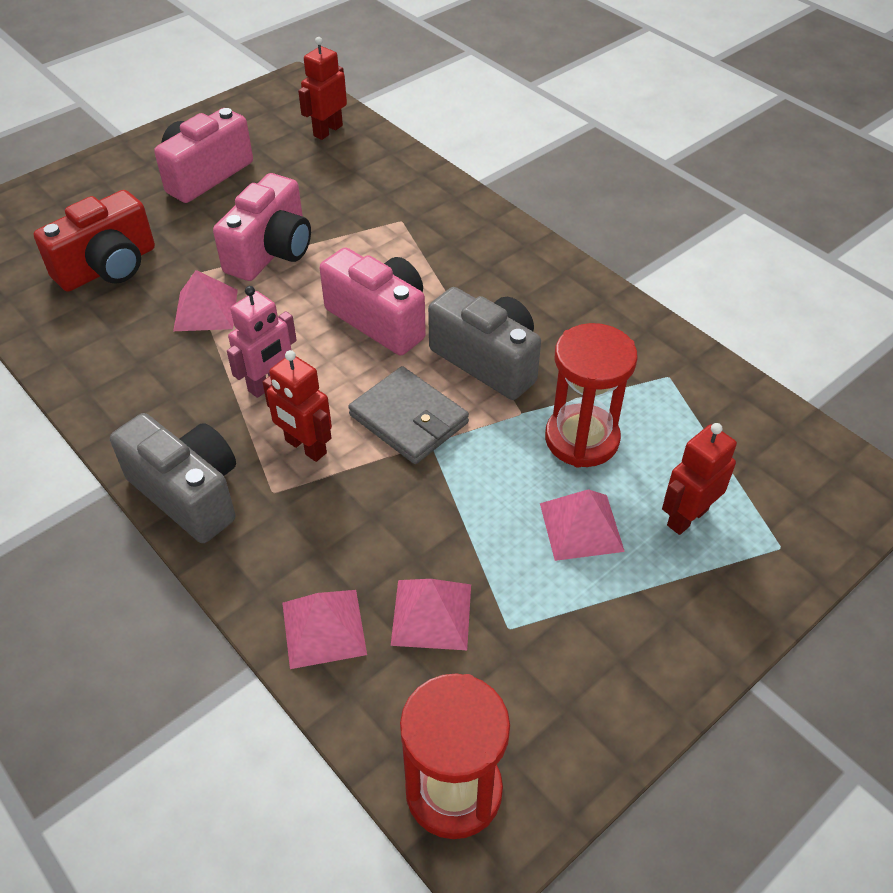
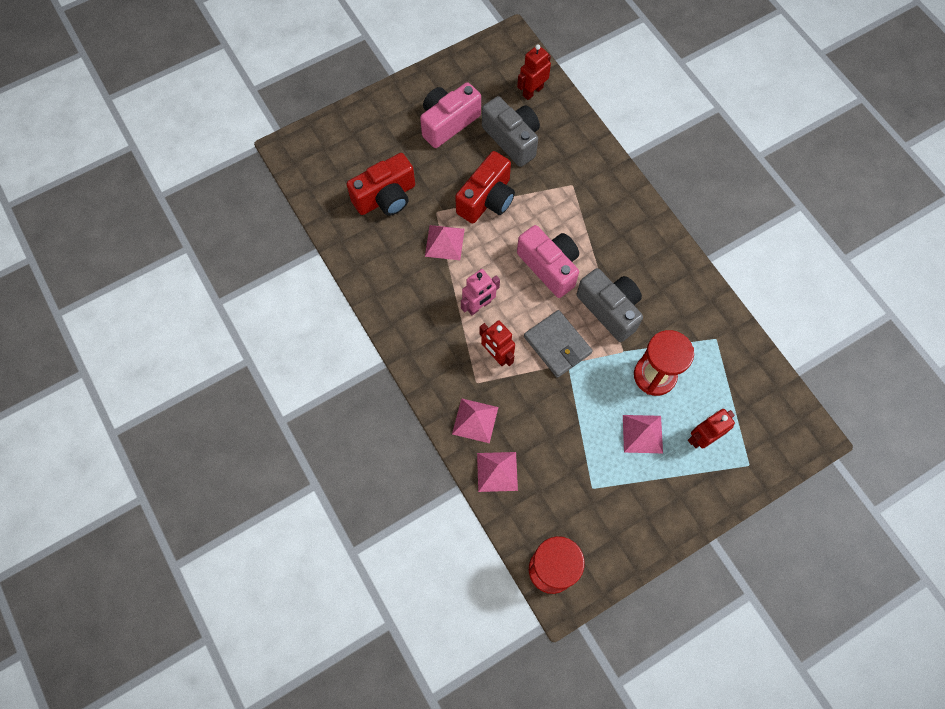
camera: 10 degrees right, 20 degrees up
grey camera [110,413,236,543] -> grey camera moved to [482,96,540,167]
pink camera [213,173,311,281] -> red camera [455,151,515,224]
pink pyramid [391,579,471,650] -> pink pyramid moved to [452,398,498,443]

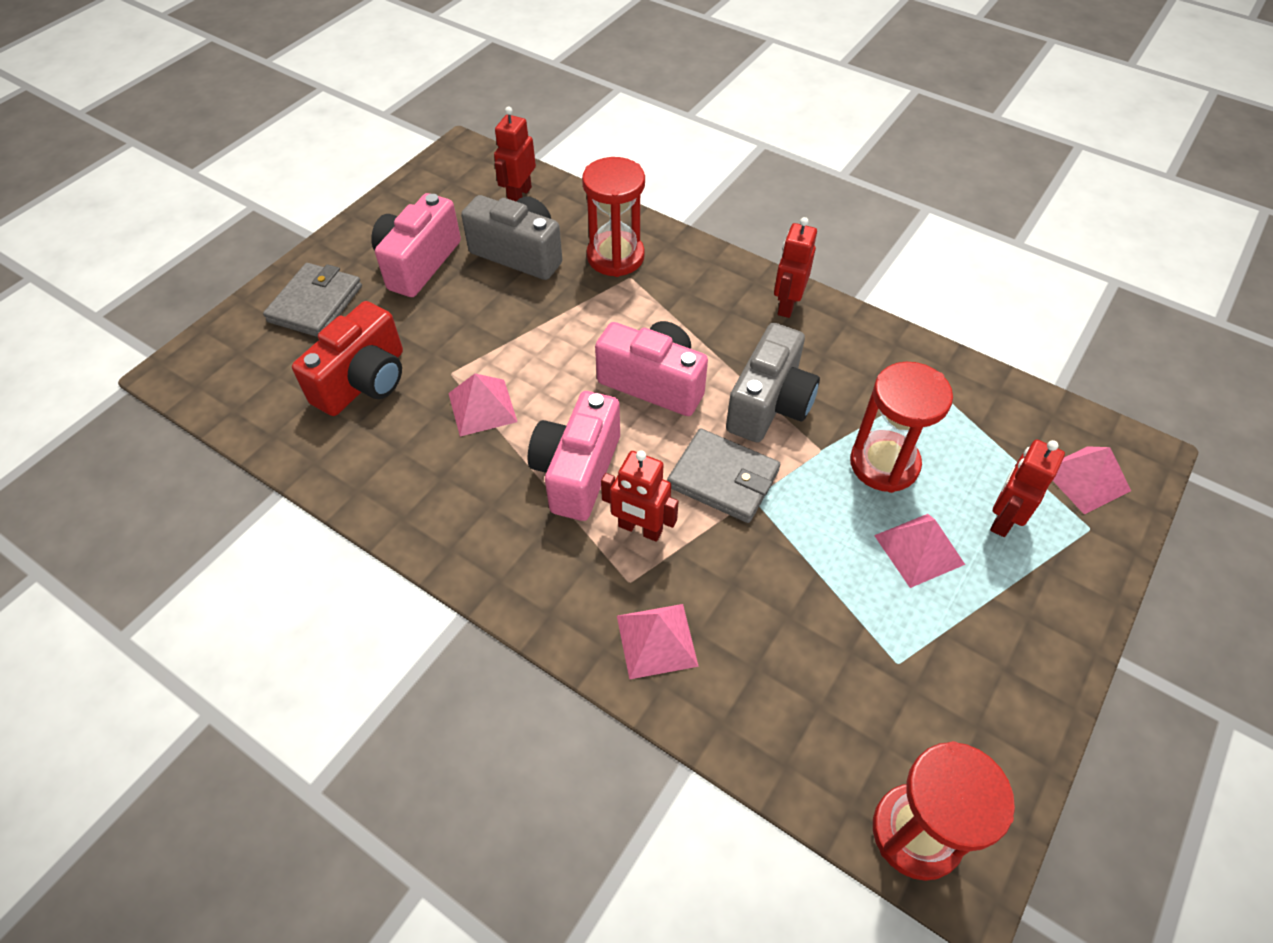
camera: 25 degrees left, 15 degrees down
red camera [455,151,515,224] -> none
pink robot [461,269,500,315] -> pink camera [528,391,620,521]
pink pyramid [477,452,518,492] -> pink pyramid moved to [1053,446,1131,514]
grey camera [577,268,643,342] -> grey camera turned 90 degrees clockwise [726,323,820,443]
none -> grey wallet [263,263,362,337]
none -> red hourglass [582,157,645,277]
none -> red robot [774,217,817,318]

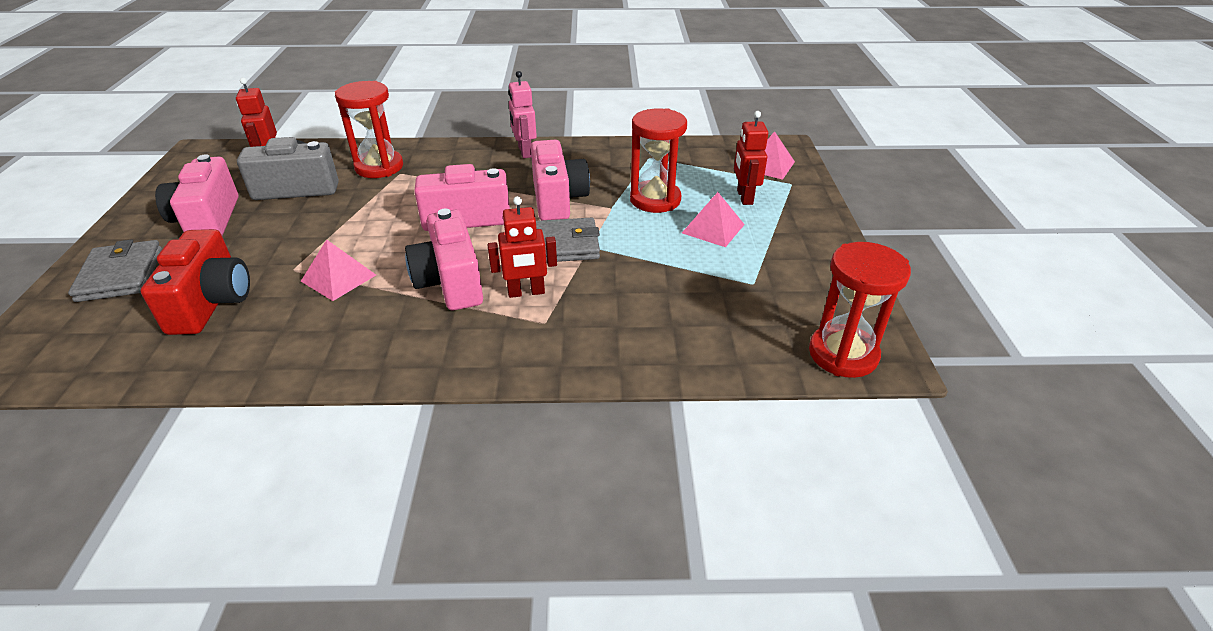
camera: 35 degrees left, 15 degrees down
pink pyramid [617,604,699,680] -> none
grey camera [726,323,820,443] -> pink camera [531,140,590,220]
red robot [774,217,817,318] -> pink robot [508,71,537,158]

